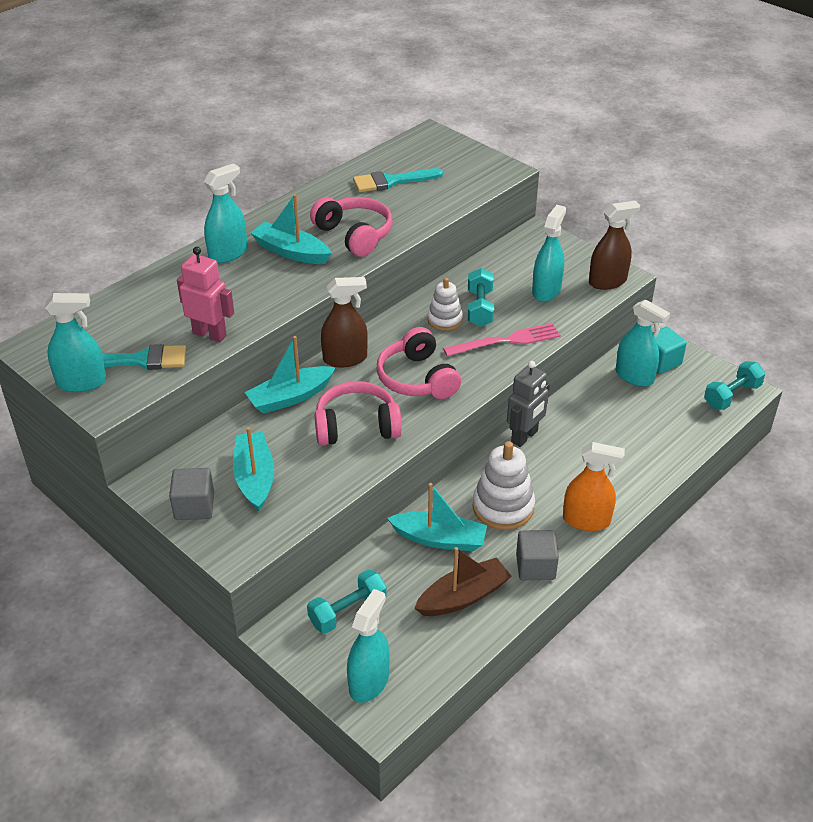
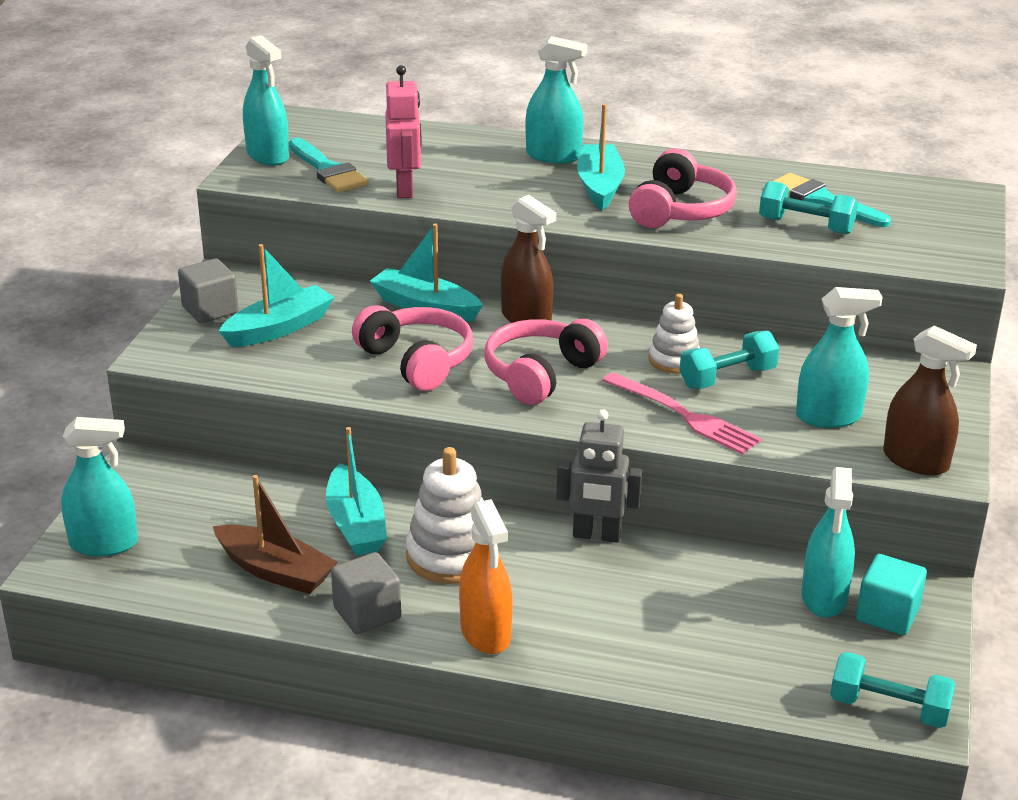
camera: 60 degrees right, 10 degrees down
turquoise dumbbell [307,570,387,634] -> turquoise dumbbell moved to [759,181,858,235]

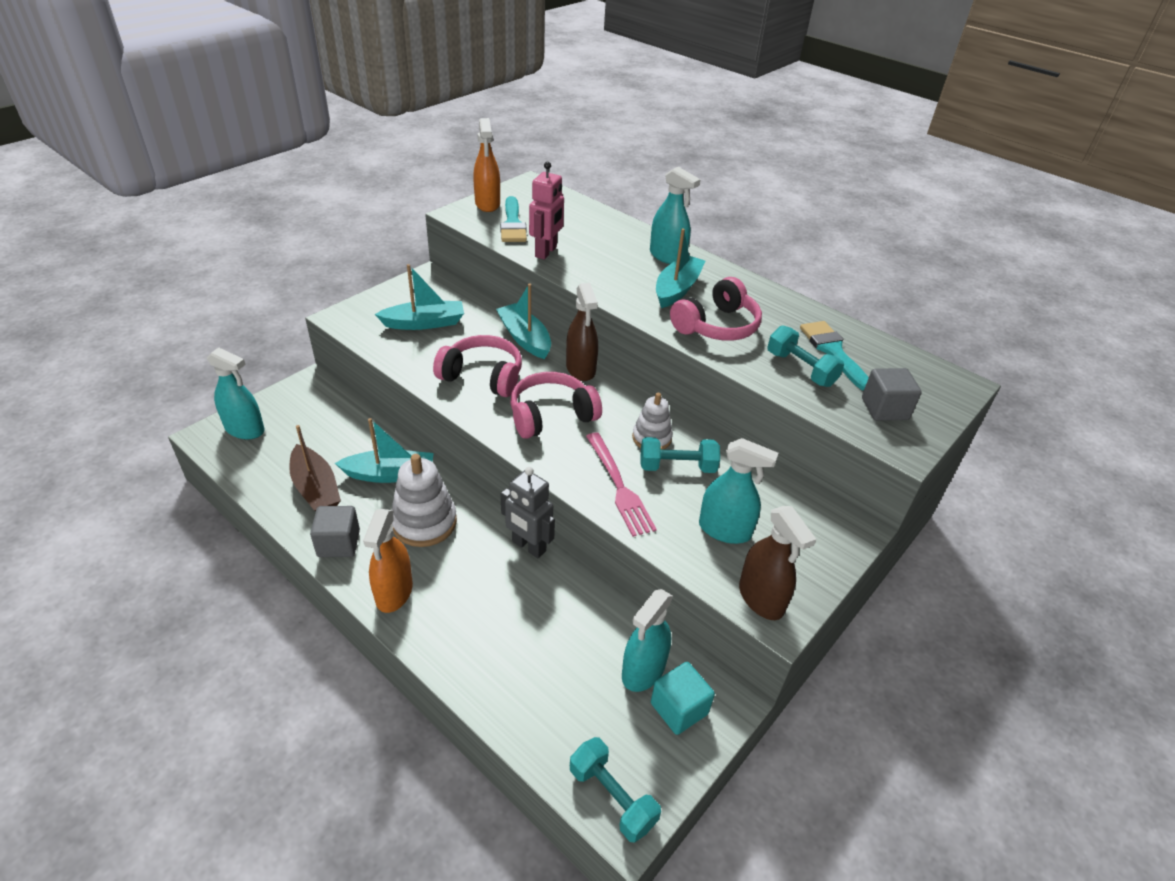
camera: 25 degrees right, 10 degrees up
grey cube [178,258,239,323] -> grey cube moved to [862,368,922,421]
turquoise spray bottle [243,35,289,166] -> orange spray bottle [473,118,500,212]
turquoise boat [326,427,387,556] -> turquoise boat turned 105 degrees counterclockwise [335,418,433,483]
pink headphones [352,305,473,391] -> pink headphones turned 60 degrees counterclockwise [433,335,522,397]

